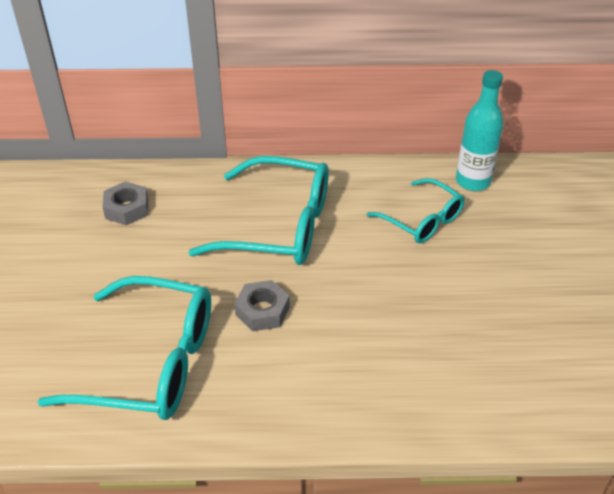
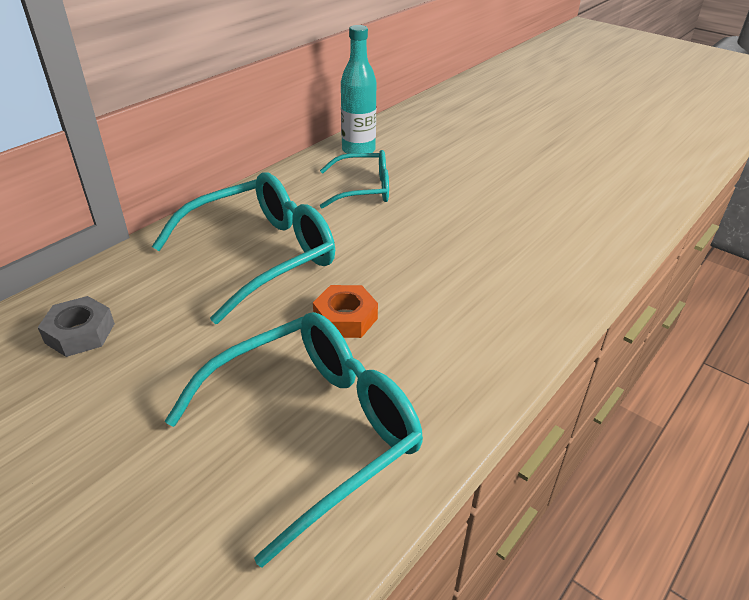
camera: 50 degrees left, 5 degrees down
grey nut [234,280,290,331] -> orange nut [313,285,378,338]

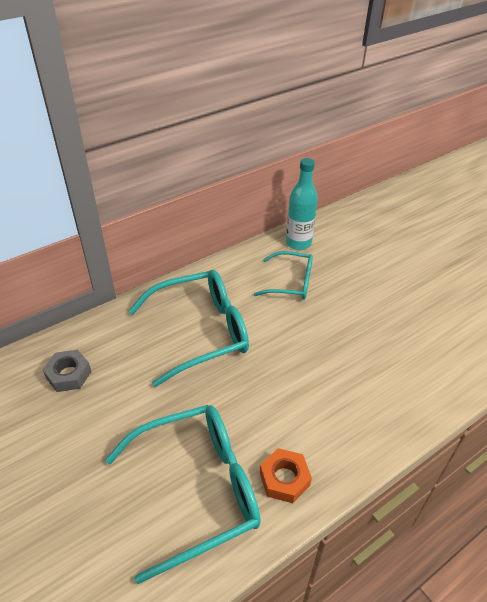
camera: 15 degrees right, 5 degrees up
orange nut [313,285,378,338] -> orange nut moved to [260,448,312,503]

